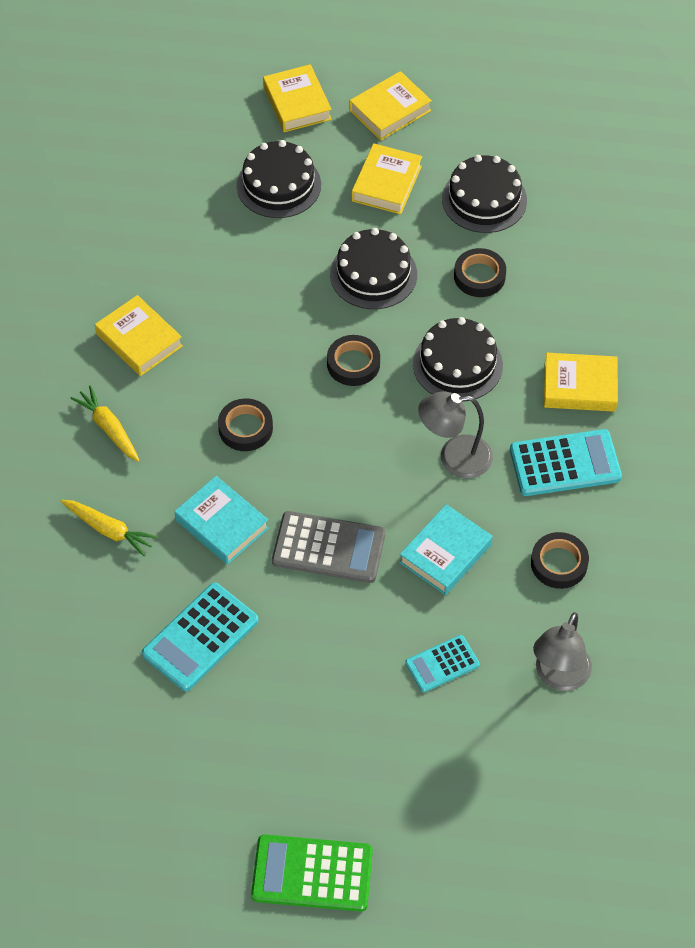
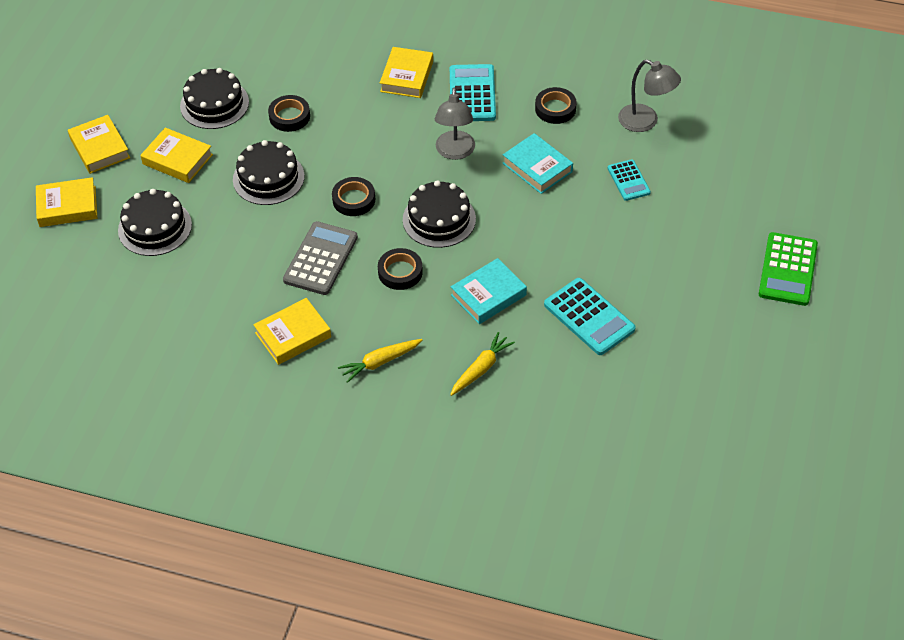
camera: 80 degrees left, 5 degrees down
grey calculator [272,511,385,583] -> grey calculator moved to [283,221,358,295]
black cake [413,317,503,402] -> black cake moved to [403,180,476,248]

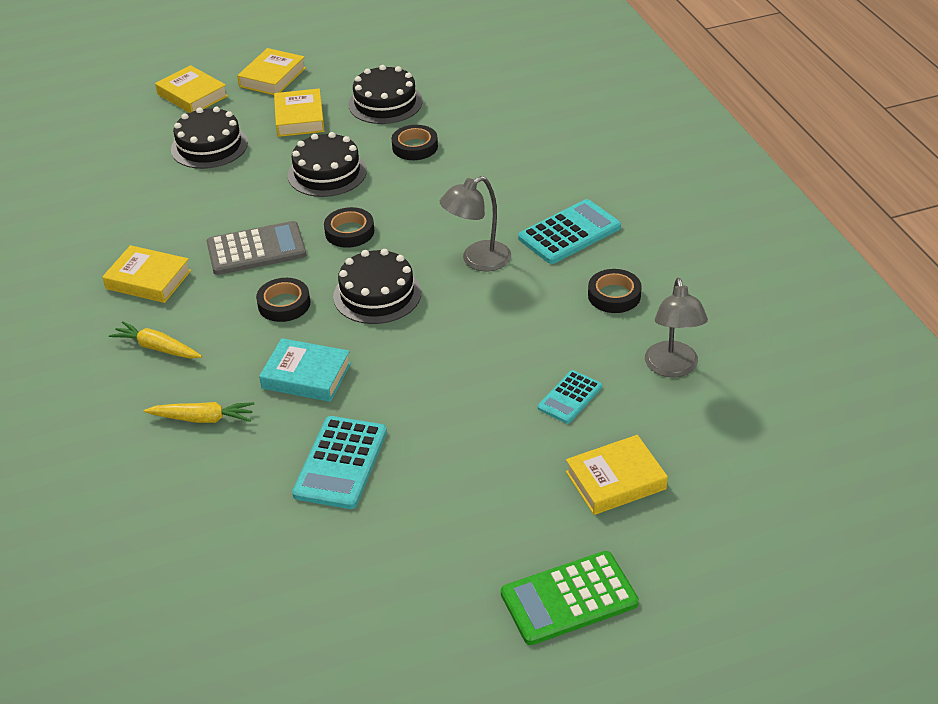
camera: 55 degrees right, 10 degrees down
yellow book [380,47,433,98] -> yellow book moved to [566,435,668,515]
turquoise book [503,133,573,194] -> none

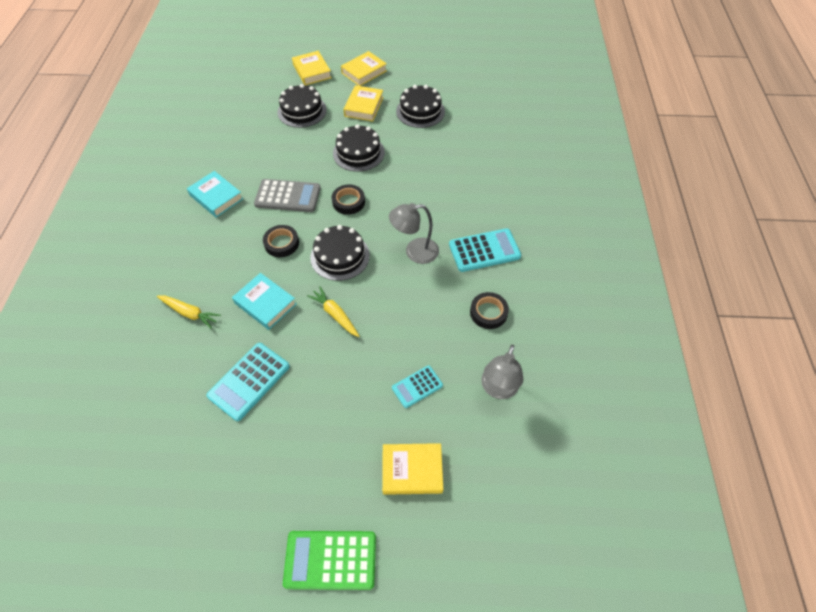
camera: 20 degrees right, 15 degrees up
yellow book [102,245,191,303] -> turquoise book [187,171,243,217]
yellow carrot [109,321,202,359] -> yellow carrot moved to [307,286,359,337]
black tape [391,125,438,160] -> none

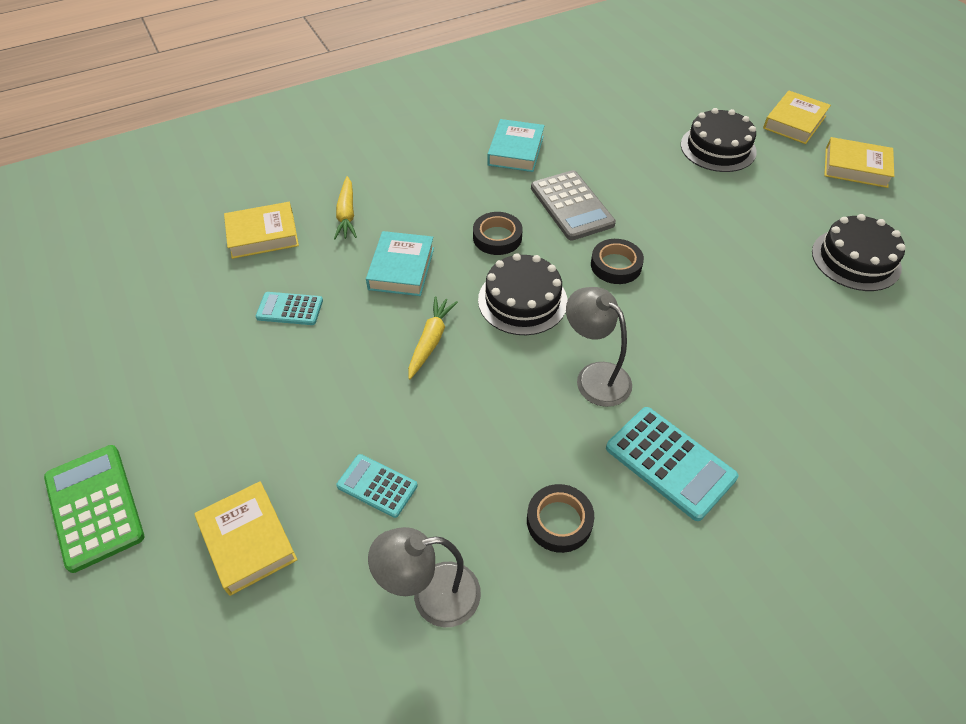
camera: 60 degrees right, 5 degrees down
turquoise calculator [206,343,290,421] -> turquoise calculator [256,292,323,325], size x0.61
black cake [333,124,385,172] -> none
yellow book [343,85,384,122] -> yellow book moved to [224,202,299,259]

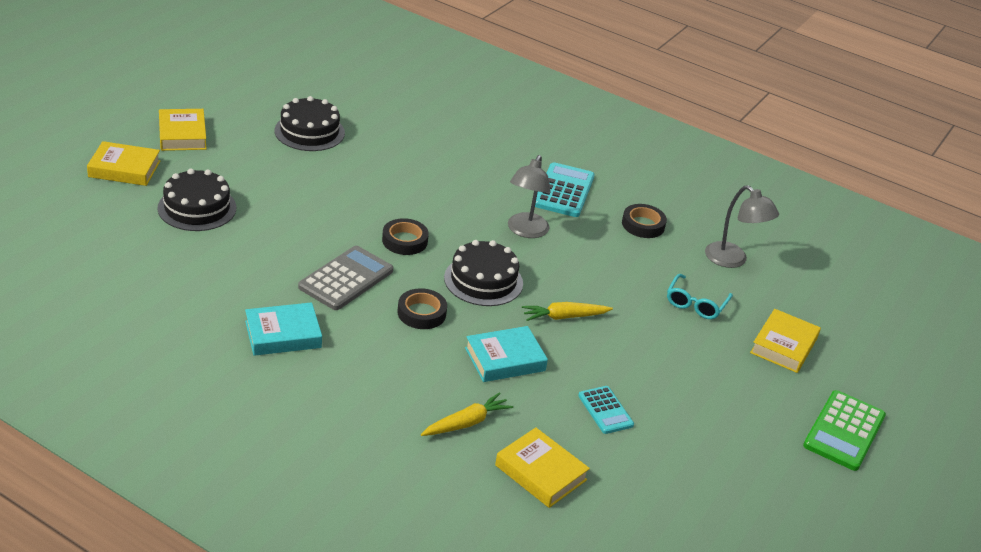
camera: 125 degrees left, 15 degrees down
turquoise calculator [336,454,418,518] -> turquoise glasses [667,274,733,319]

